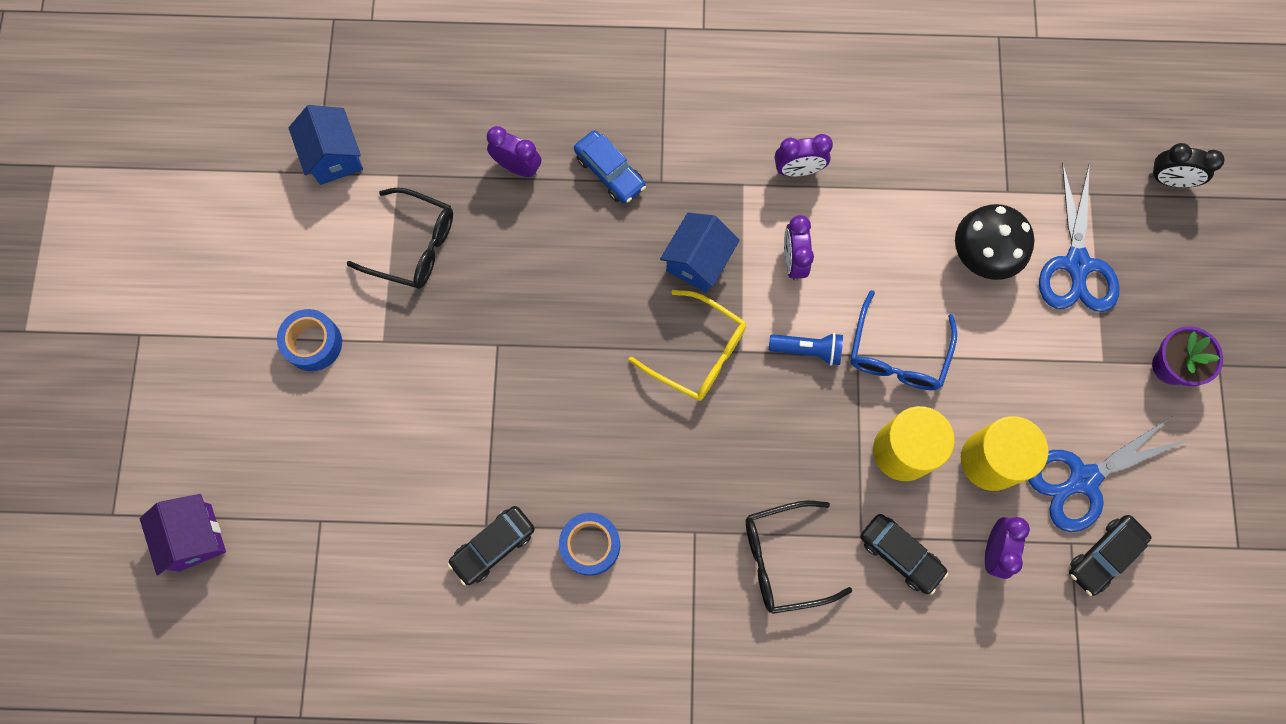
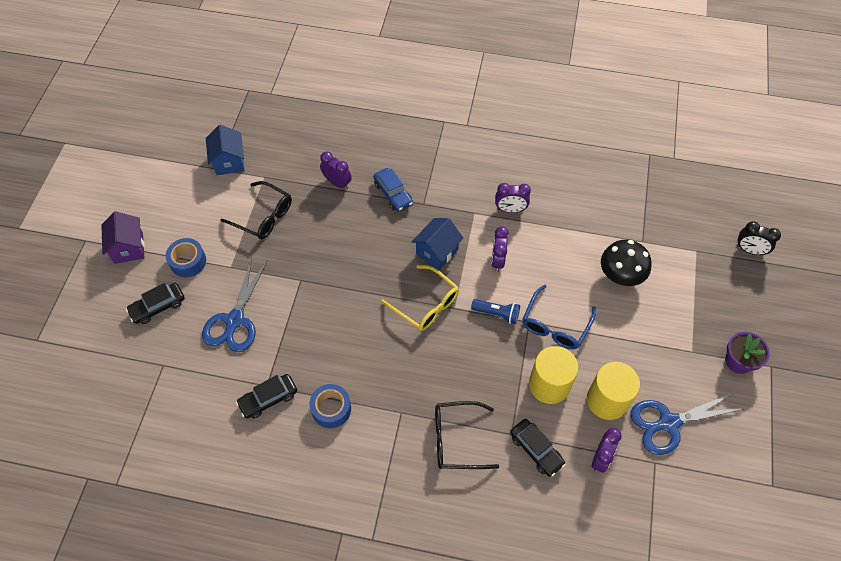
camera: 10 degrees right, 15 degrees down
purple house [140,494,226,575] -> purple house moved to [101,211,145,264]
blue scissors [1039,163,1120,312] -> blue scissors moved to [202,257,268,352]
black car [1069,515,1151,596] -> black car moved to [126,283,185,324]

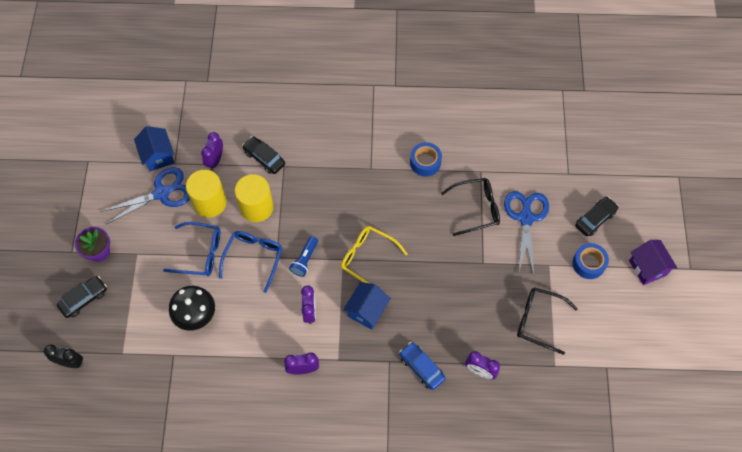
camera: 170 degrees right, 5 degrees up
blue house [206,125,244,175] -> blue house moved to [134,126,174,171]
black car [236,374,297,419] -> black car moved to [57,276,107,318]
black glasses [435,401,499,469] -> black glasses moved to [441,178,500,236]
blue flashlight [471,299,520,324] -> blue flashlight turned 75 degrees counterclockwise [289,236,318,277]
none -> blue glasses [163,222,220,276]

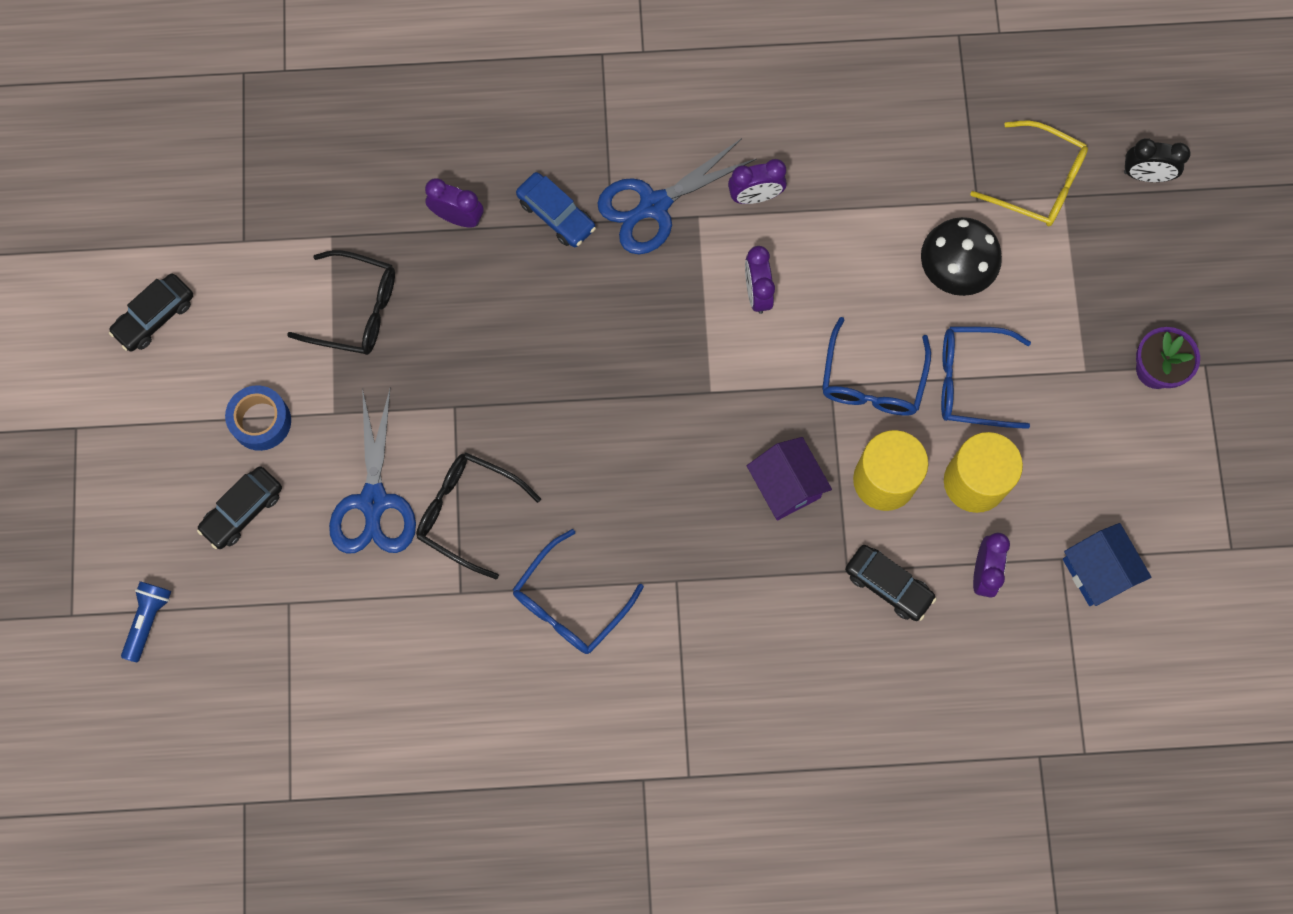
camera: 175 degrees right, 10 degrees up
black car [57,276,107,318] -> black car moved to [109,274,193,352]
blue scissors [100,167,190,224] -> blue scissors moved to [597,138,756,254]
blue flashlight [289,236,318,277] -> blue flashlight moved to [121,581,172,662]
yellow glasses [341,226,408,283] -> yellow glasses moved to [971,121,1088,226]
blue house [343,282,391,330] -> none
blue tape [410,142,442,176] -> blue glasses [512,529,644,654]
black glasses [441,178,500,236] -> black glasses turned 45 degrees clockwise [416,452,541,579]
purple house [629,240,677,285] -> purple house moved to [747,437,832,520]

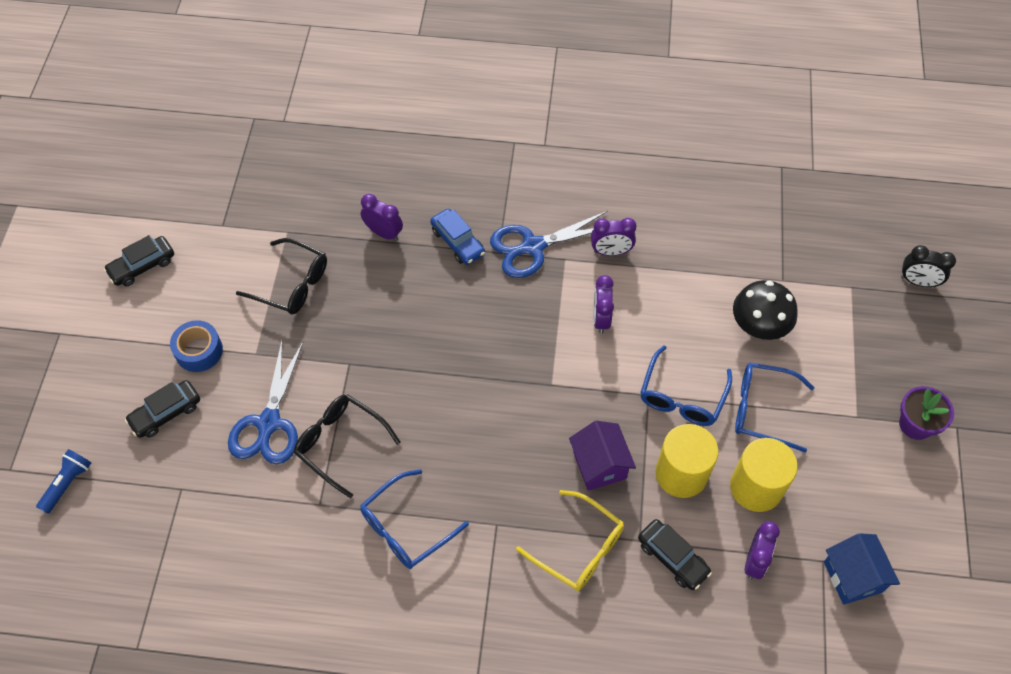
camera: 10 degrees right, 15 degrees down
yellow glasses [971,121,1088,226] -> yellow glasses moved to [516,490,624,591]

